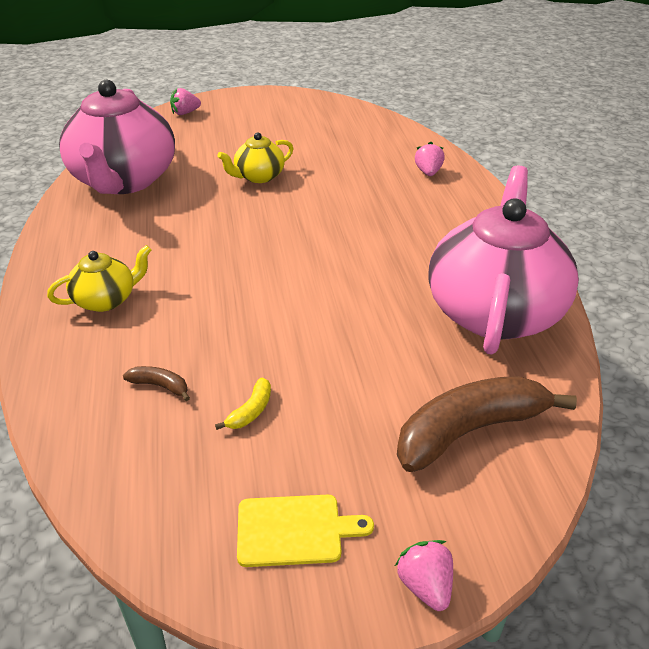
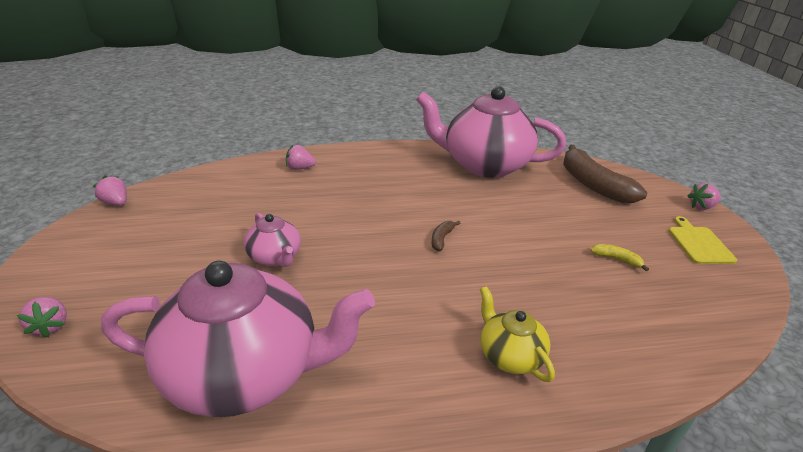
camera: 90 degrees left, 5 degrees down
brown banana [123,366,190,401] -> brown banana moved to [432,221,461,251]
yellow teapot [217,132,293,183] -> pink teapot [244,213,301,267]
none -> pink strawberry [93,176,127,205]

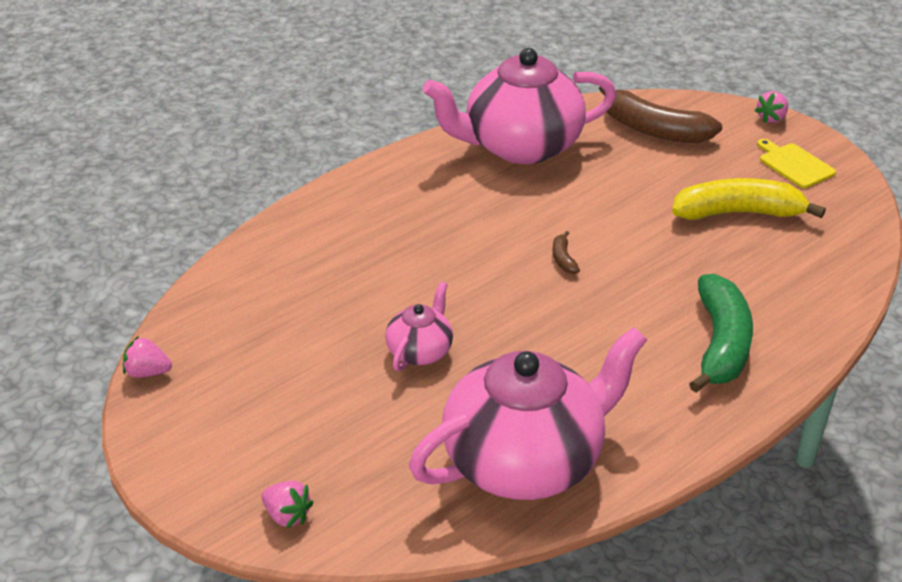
camera: 30 degrees left, 5 degrees up
pink teapot [244,213,301,267] -> pink teapot turned 90 degrees counterclockwise [385,282,453,371]
pink strawberry [286,145,316,170] -> none
yellow teapot [480,286,555,382] -> green banana [689,274,753,393]
yellow banana [590,244,649,271] -> yellow banana [672,178,826,220], size x2.42

